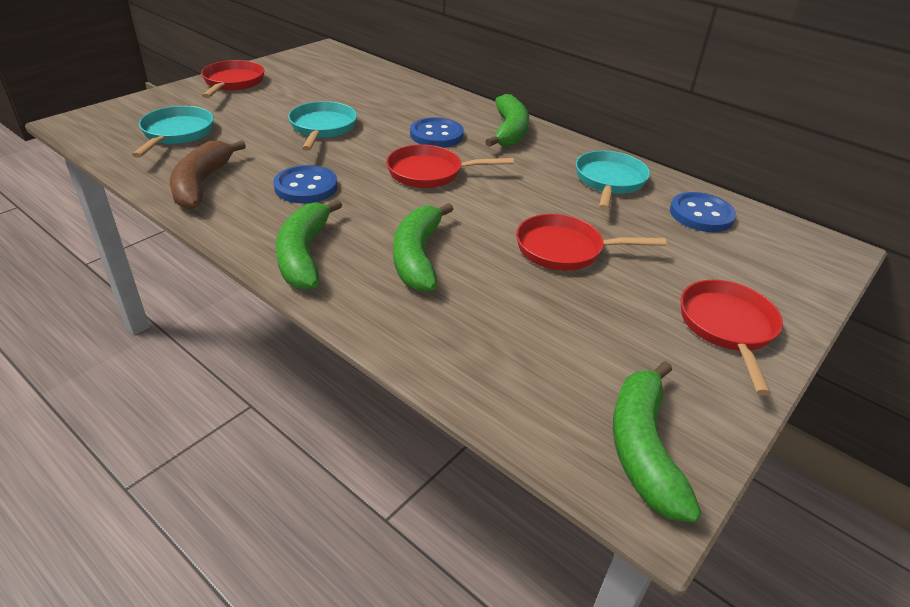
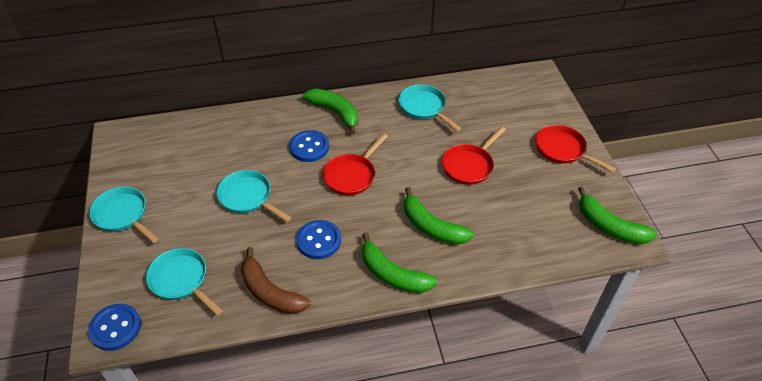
camera: 50 degrees left, 10 degrees up
red pan [201,60,265,98] -> turquoise pan [89,187,159,243]
blue button [670,192,736,232] -> blue button moved to [88,304,141,351]

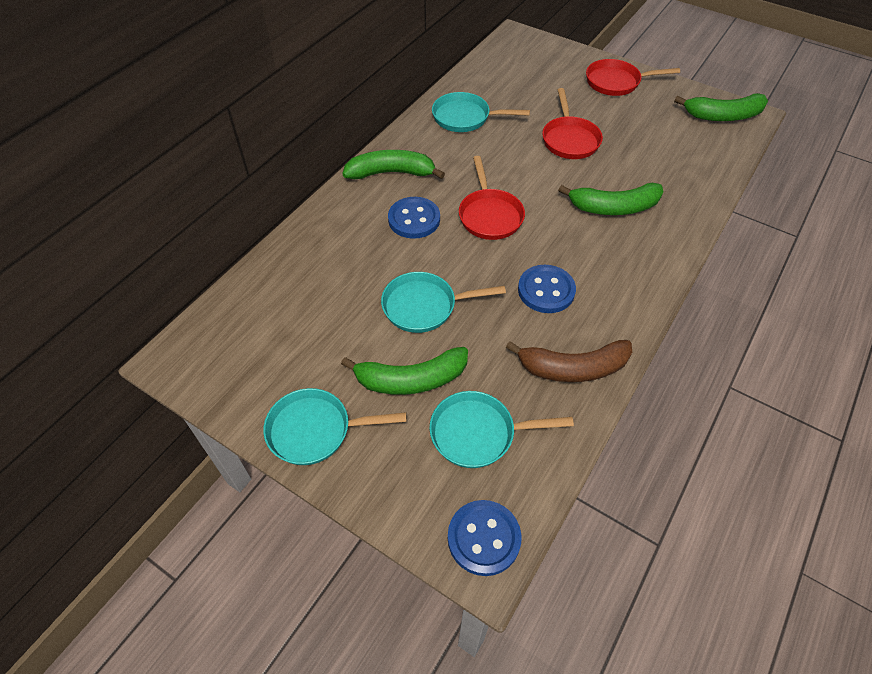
camera: 45 degrees left, 5 degrees up
green banana [362,233,438,293] -> green banana moved to [341,347,468,395]

